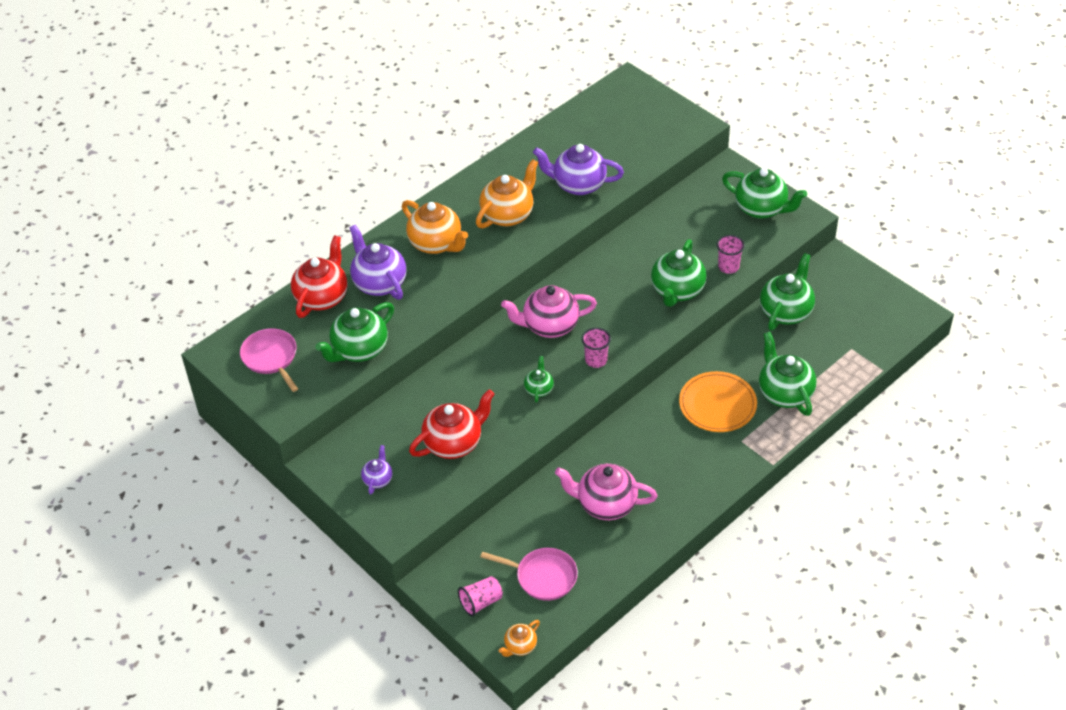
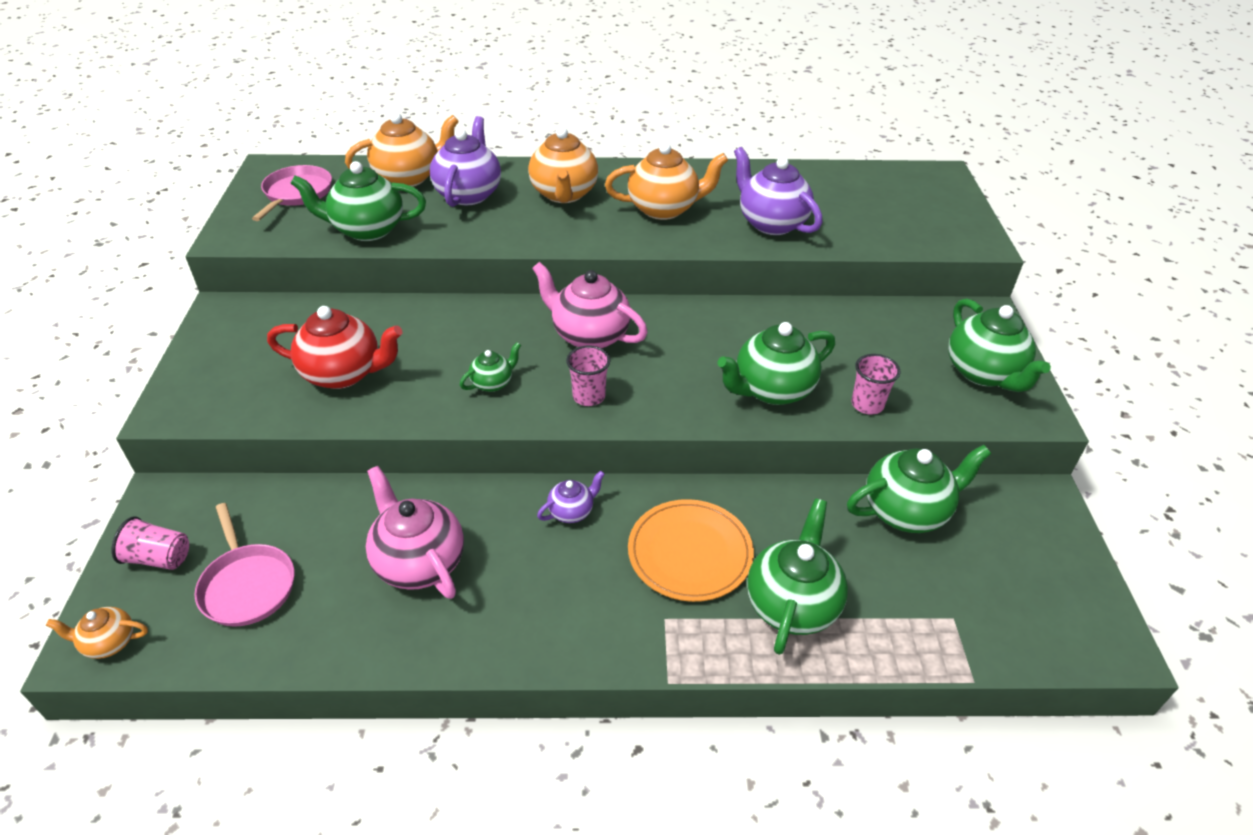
camera: 40 degrees right, 5 degrees down
red teapot [291,235,348,318] -> orange teapot [345,113,459,187]
purple teapot [361,445,392,495] -> purple teapot moved to [537,471,605,523]

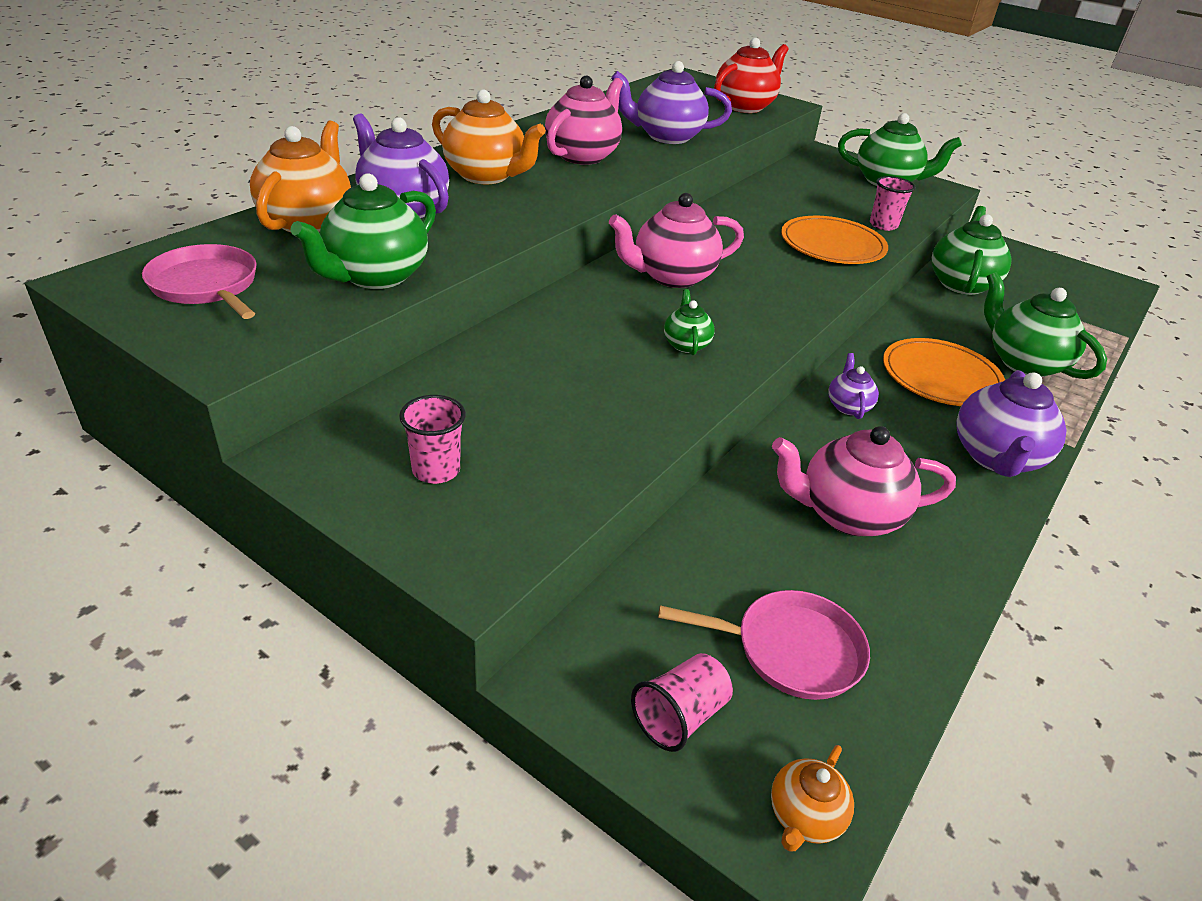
camera: 55 degrees left, 5 degrees down
red teapot [267,306,403,389] -> red teapot moved to [714,38,789,113]
pink cup [566,345,610,406] -> pink cup moved to [399,395,466,484]
orange teapot [605,143,728,220] -> pink teapot [545,76,623,165]
green teapot [717,322,835,405] -> orange plate [781,216,888,264]
none -> purple teapot [956,370,1067,477]

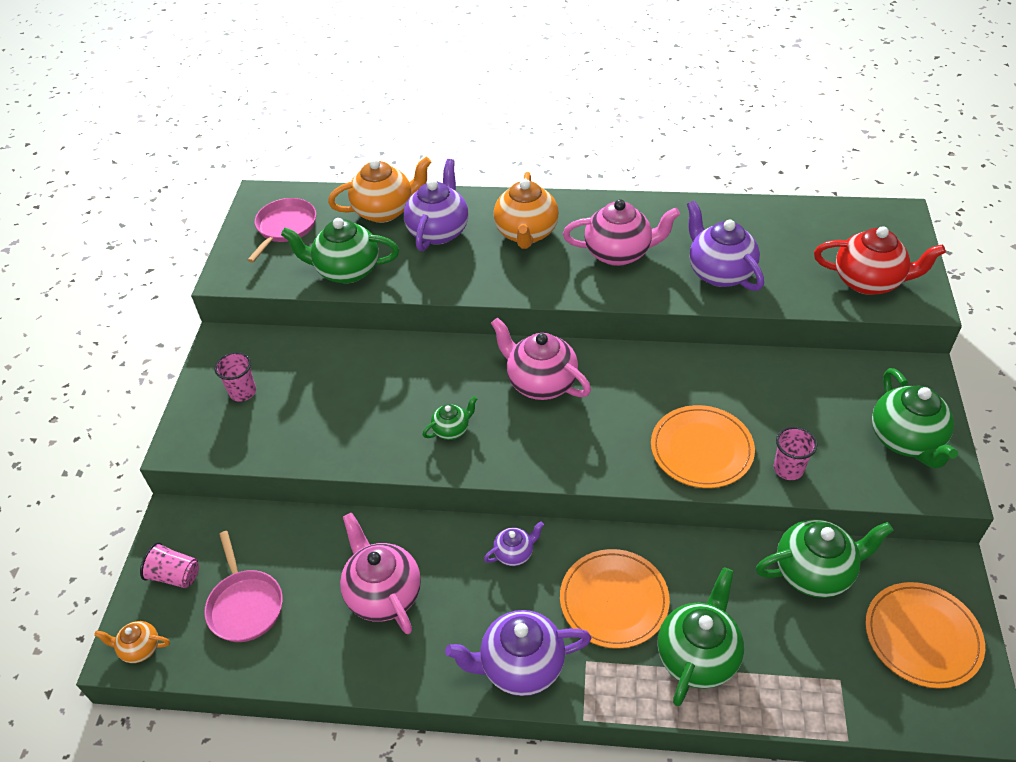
camera: 65 degrees right, 10 degrees up
none -> orange plate [865,582,985,689]

